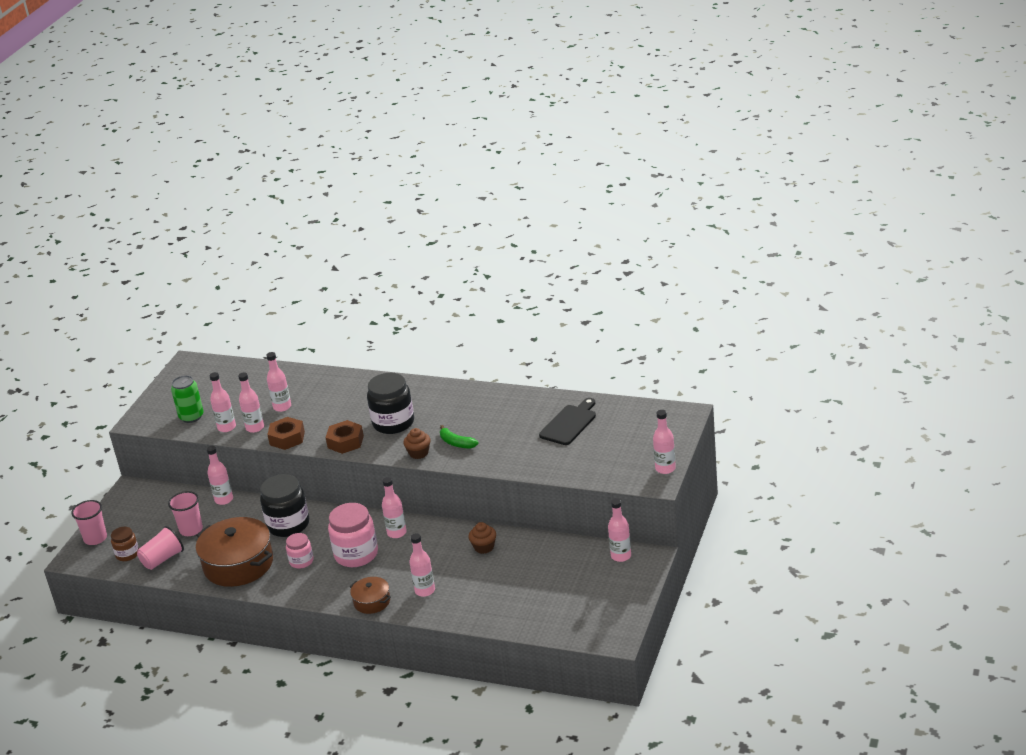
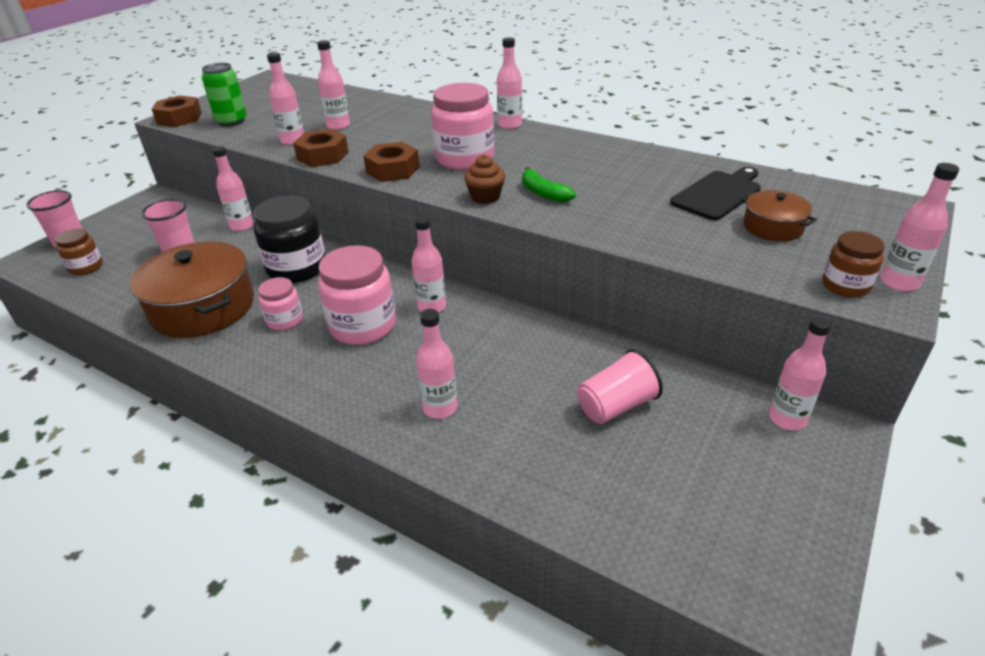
camera: 10 degrees right, 5 degrees up
pink cup [137,526,184,570] -> pink cup moved to [577,349,663,424]
pink bottle [210,372,236,432] -> pink bottle moved to [497,37,522,129]
brown pot [349,577,391,614] -> brown pot moved to [741,190,817,241]
black jar [367,373,414,434] -> pink jar [431,83,494,170]
brown cupcake [468,522,496,554] -> none
none -> brown nut [152,95,202,127]
none -> brown jar [822,231,885,298]

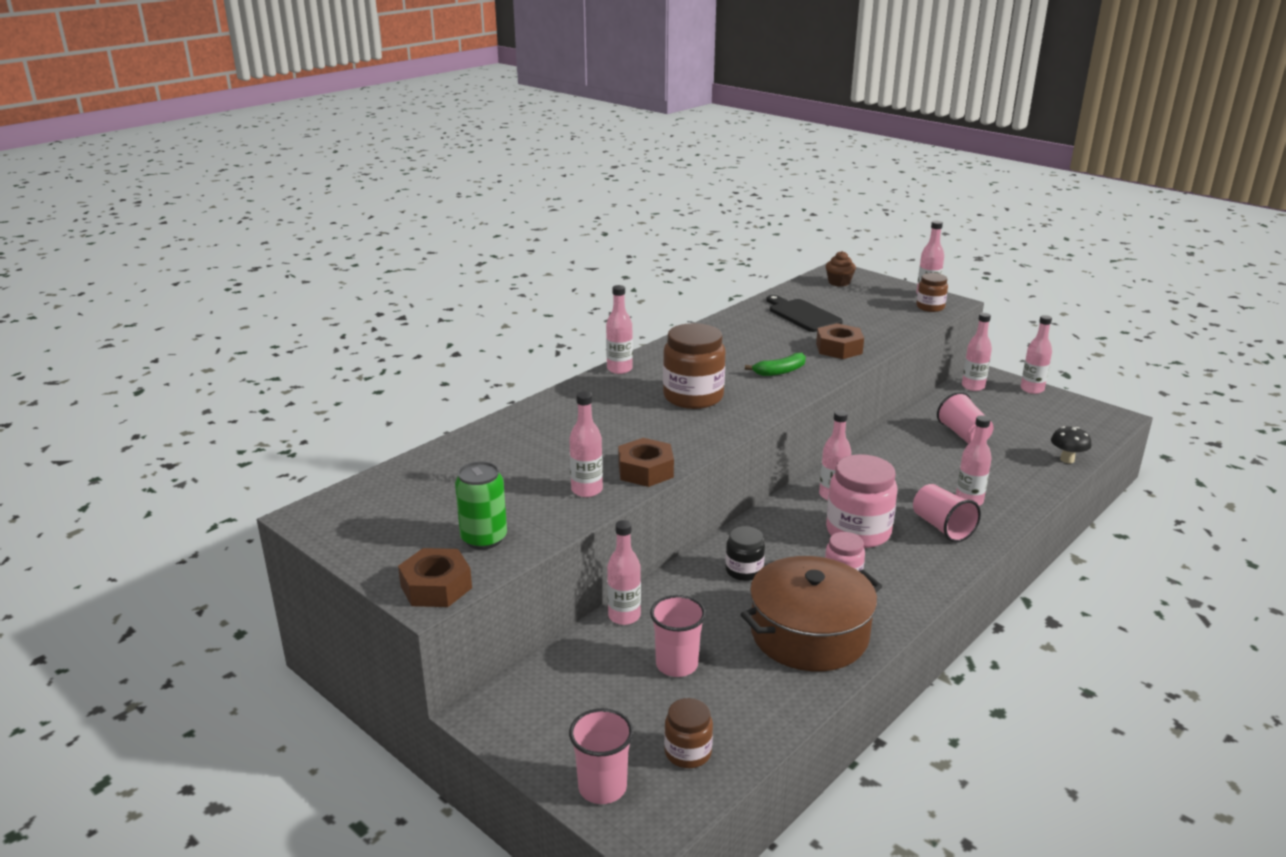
camera: 80 degrees left, 10 degrees down
black jar [253,195,325,283] -> black jar [725,526,765,581], size x0.55
pink bottle [317,40,350,130] -> pink bottle moved to [1021,315,1052,394]
brown nut [363,142,420,182] -> brown nut moved to [816,323,864,359]
pink jar [431,83,494,170] -> brown jar [663,323,726,409]
brown cupcake [464,155,505,204] -> brown cupcake moved to [825,251,856,287]
brown pot [741,190,817,241] -> none
none -> pink cup [913,484,981,543]
none -> black mushroom [1051,426,1092,463]

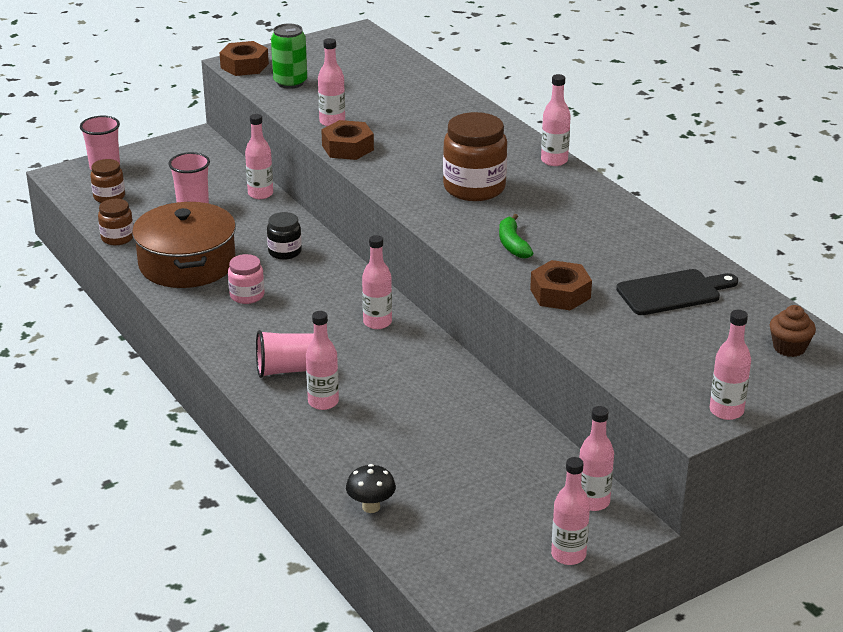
camera: 105 degrees right, 5 degrees up
pink jar [826,454,897,548] -> none
brown jar [916,273,948,312] -> brown jar moved to [98,199,133,245]
pink cup [937,392,994,444] -> none

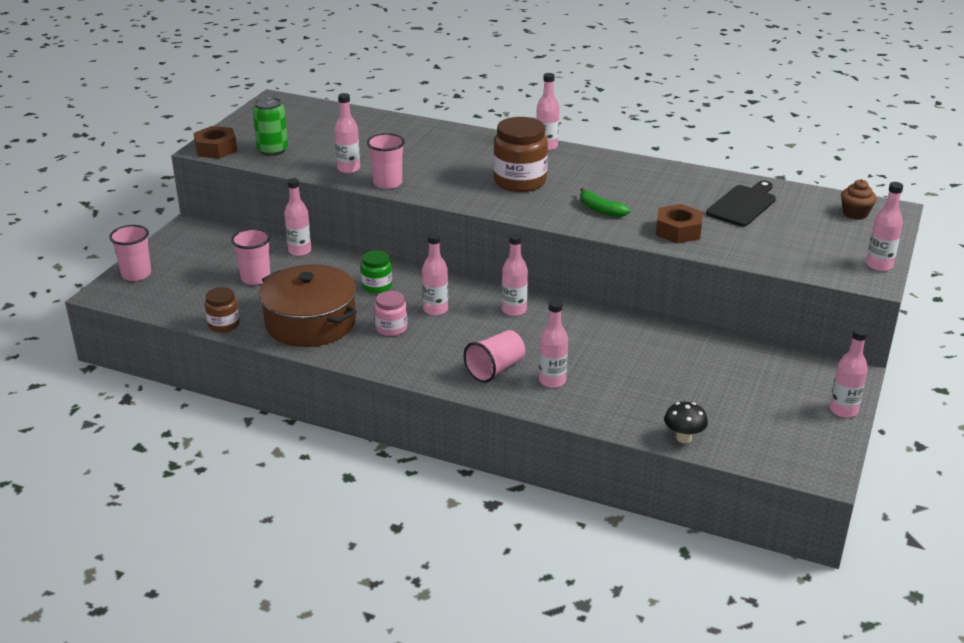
camera: 35 degrees left, 0 degrees up
brown jar [91,159,125,203] -> none
black jar [267,212,302,260] -> green jar [361,250,392,293]
brown nut [321,120,374,160] -> pink cup [367,133,405,189]
pink bottle [579,406,614,511] -> pink bottle moved to [422,233,448,316]

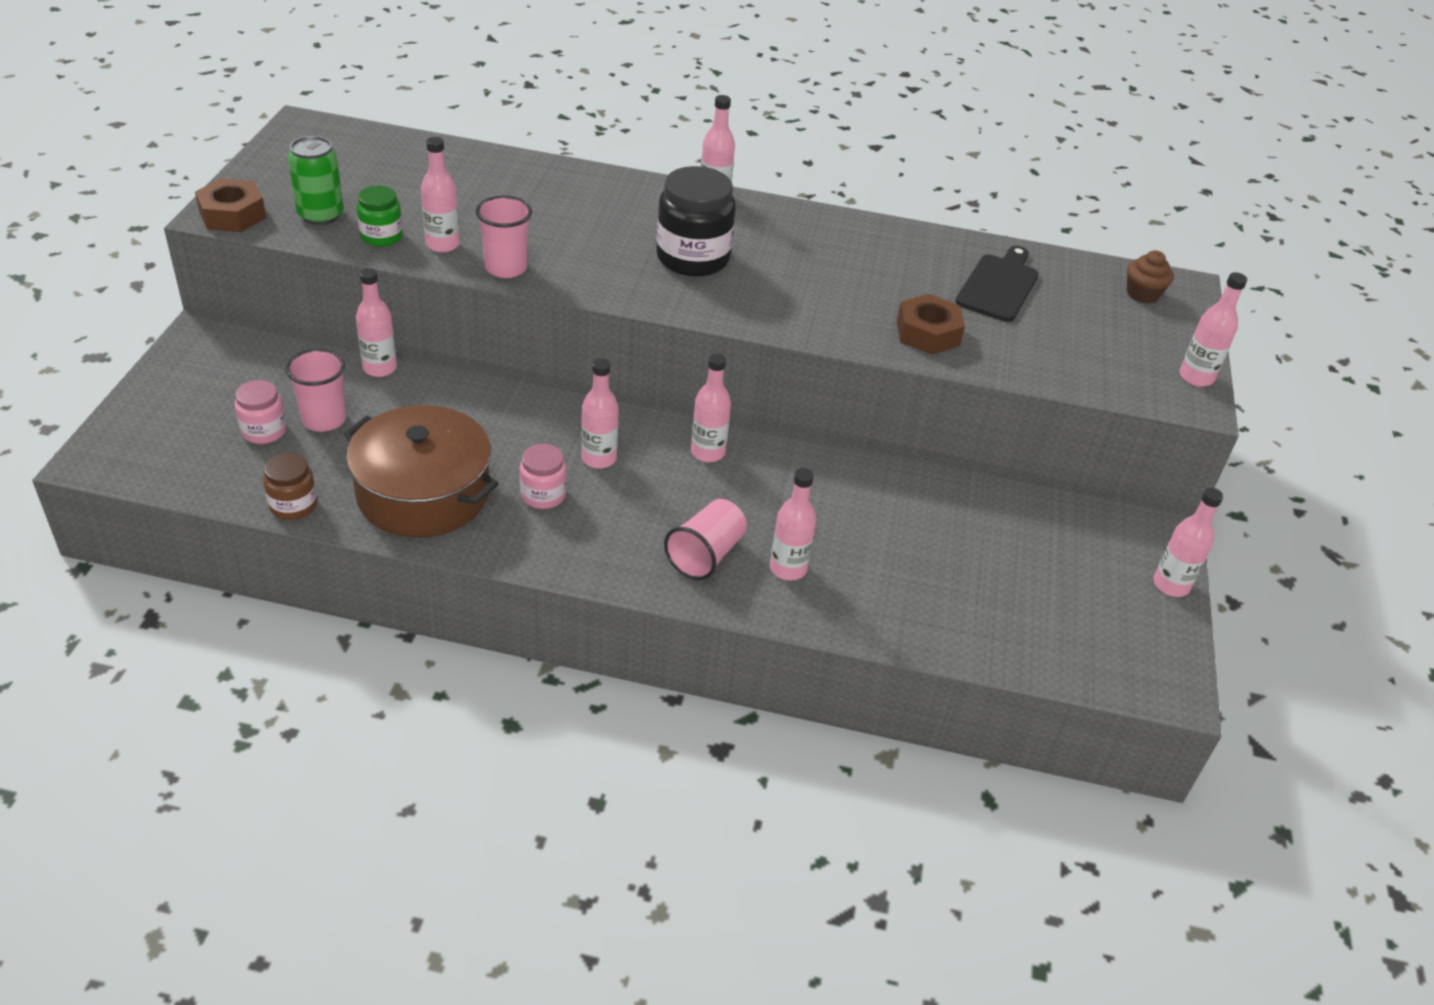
camera: 15 degrees left, 10 degrees up
pink cup [109,225,151,281] -> none
green jar [361,250,392,293] -> green jar moved to [357,186,403,247]
brown jar [493,117,548,192] -> black jar [656,166,736,277]
green banana [580,188,630,217] -> none
black mushroom [664,402,708,443] -> none
none -> pink jar [235,380,287,444]

